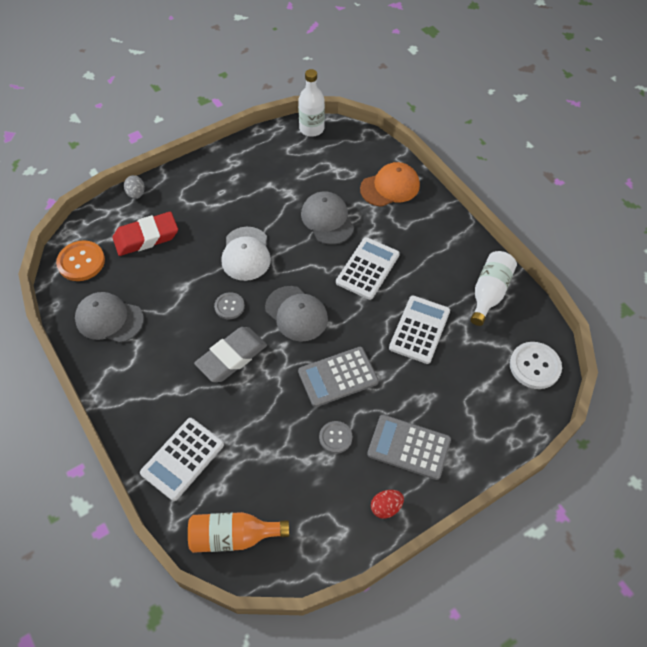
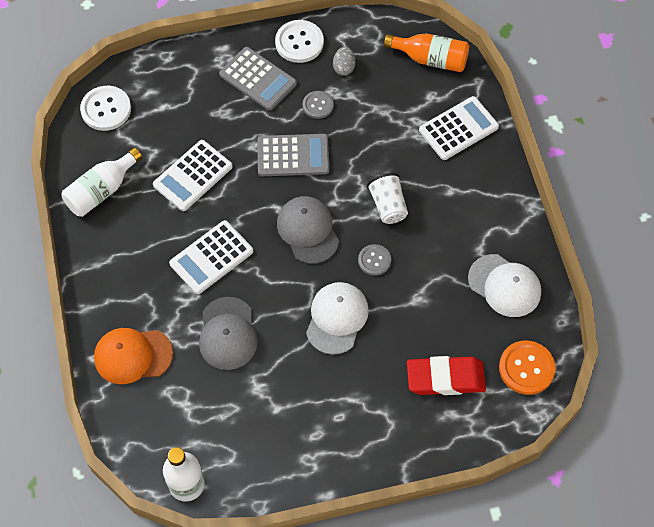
camera: 160 degrees left, 5 degrees up
grey cap [75,292,144,343] -> white cap [468,254,541,317]
grey egg [124,175,145,199] -> grey egg moved to [333,47,355,76]
grey eraser [194,327,267,382] -> white cup [367,173,408,224]
red egg [371,490,404,519] -> white button [275,20,324,63]

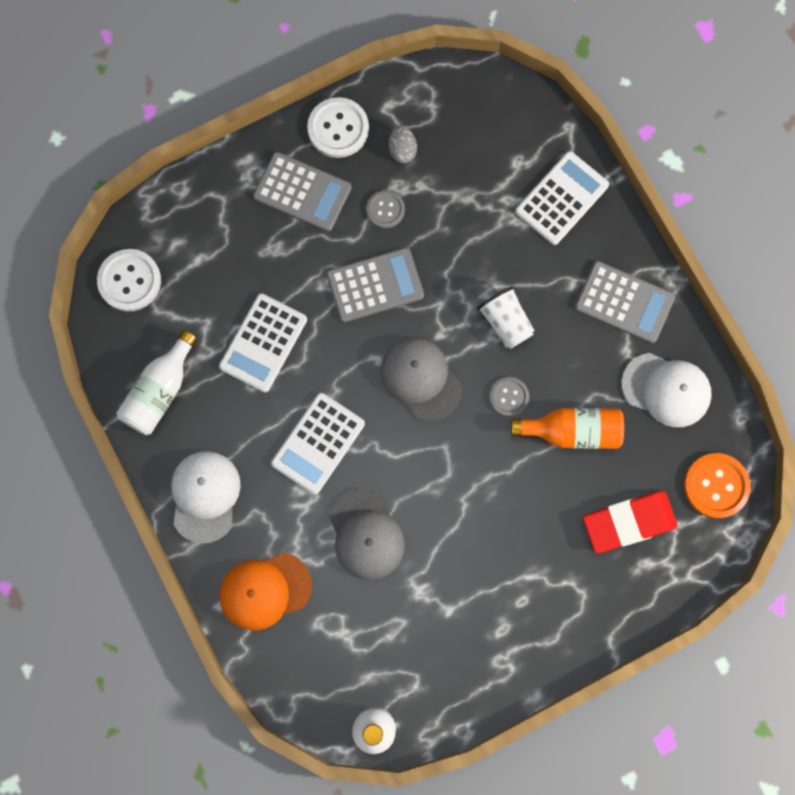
camera: 15 degrees left, 15 degrees up
white cap [306,282,369,355] -> white cap moved to [171,451,241,544]
orange bottle [384,33,469,72] -> orange bottle moved to [511,408,624,449]
none -> grey calculator [575,261,675,343]

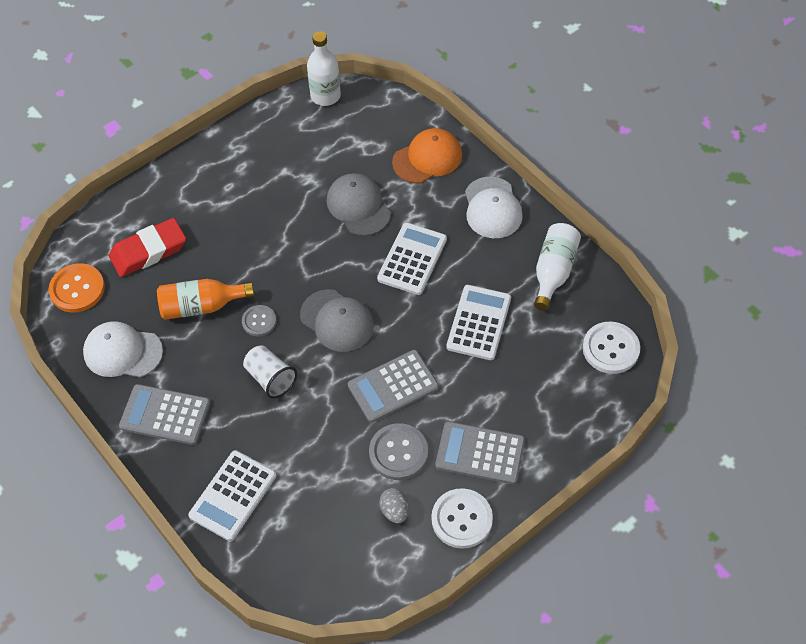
camera: 170 degrees right, 20 degrees down
grey button [366,190,405,228] -> grey button [369,423,428,480], size x1.61

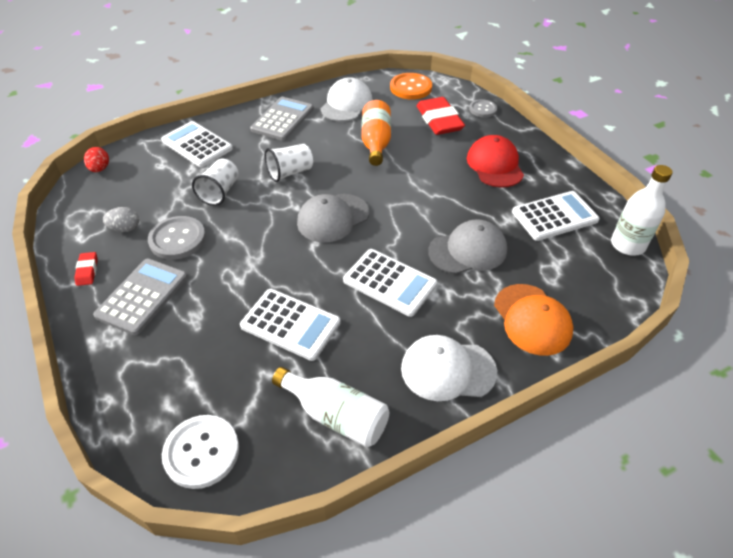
camera: 100 degrees right, 10 degrees down
grey button [242,305,277,336] -> grey button moved to [469,99,497,117]
grey calculator [348,350,439,423] -> none
white button [431,488,493,549] -> red eraser [74,252,98,286]
none -> red egg [84,147,109,172]
none -> white cup [192,159,239,206]
none -> red cap [467,135,524,187]
none -> white calculator [512,191,600,241]

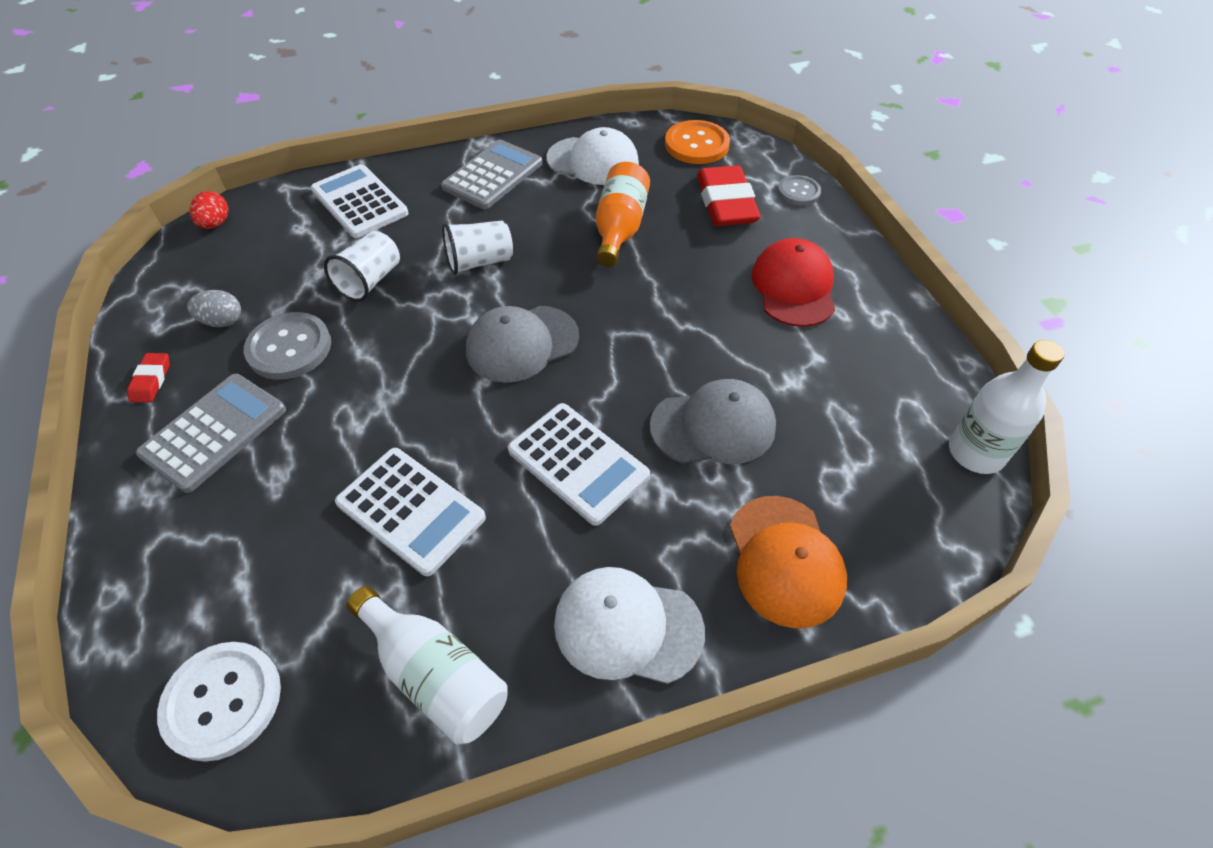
camera: 10 degrees right, 5 degrees up
white cap [321,77,372,121] -> white cap turned 75 degrees clockwise [546,127,639,185]
white calculator [512,191,600,241] -> none

